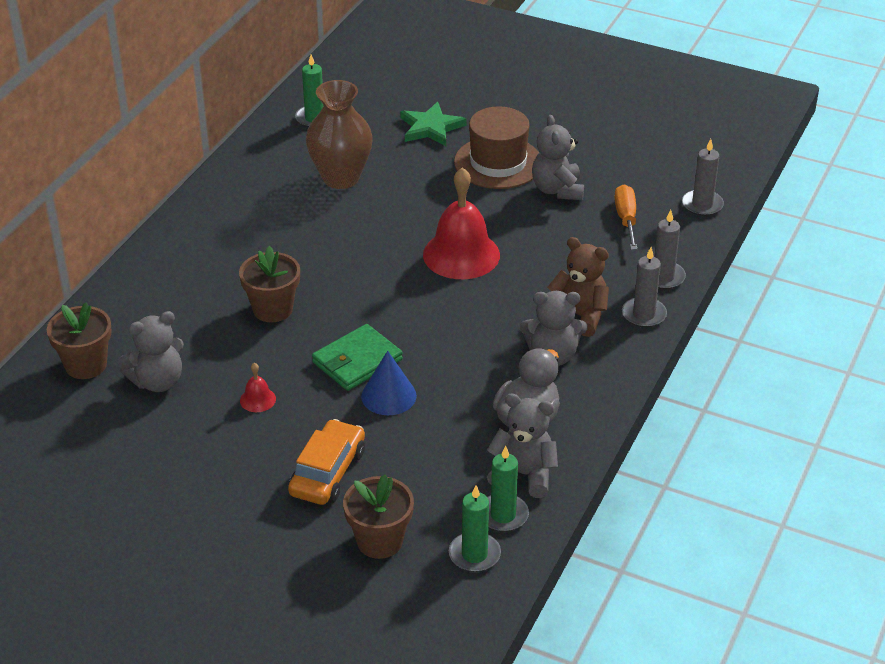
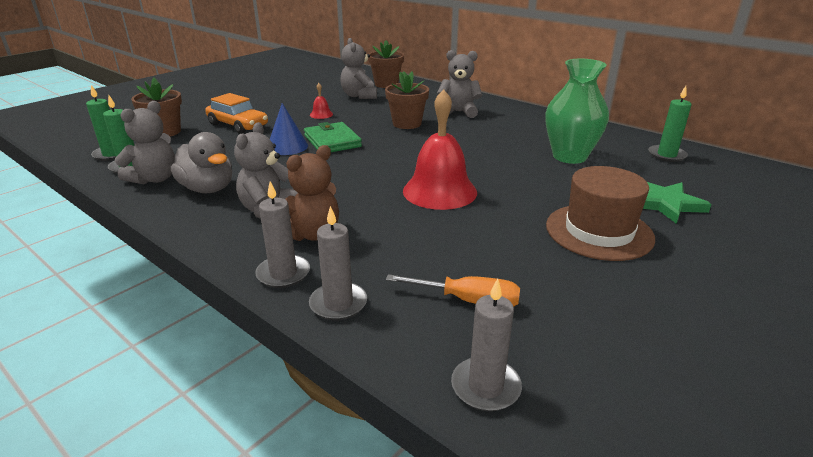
camera: 105 degrees right, 10 degrees down
brown vase [306,80,373,189] -> green vase [545,59,609,164]
grey teddy bear [532,115,584,200] -> grey teddy bear moved to [437,50,482,118]

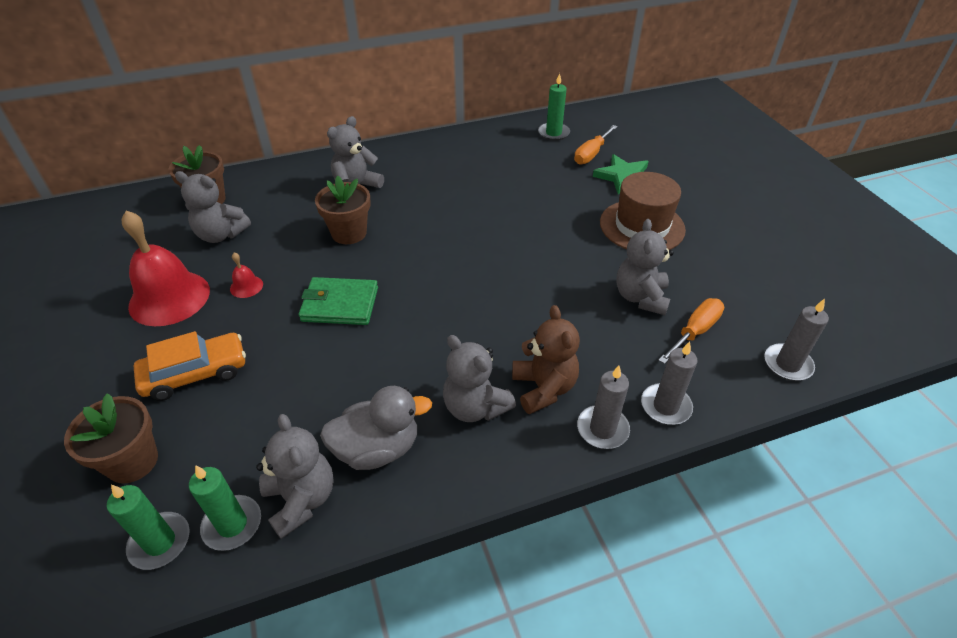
camera: 60 degrees left, 15 degrees up
blue cone [270,103,308,155] -> none
red bell [403,89,477,210] -> red bell moved to [122,211,210,326]
green vase [545,59,609,164] -> none
none -> orange screwdriver [574,125,618,165]
none -> grey teddy bear [616,219,674,315]

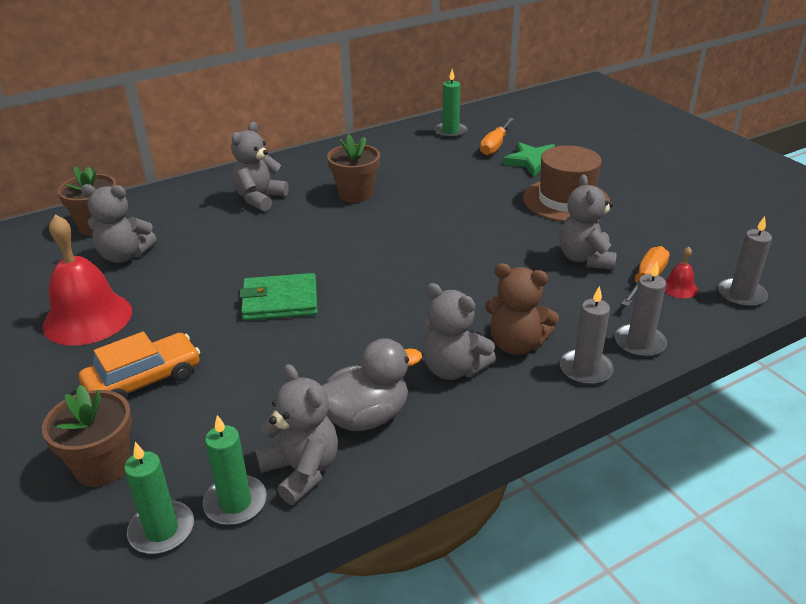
camera: 10 degrees left, 10 degrees down
red bell [230,252,263,298] -> red bell moved to [665,247,698,298]
brown flower pot [315,176,371,244] -> brown flower pot moved to [327,134,380,203]
brown teddy bear [512,305,580,414] -> brown teddy bear turned 135 degrees clockwise [485,263,559,355]

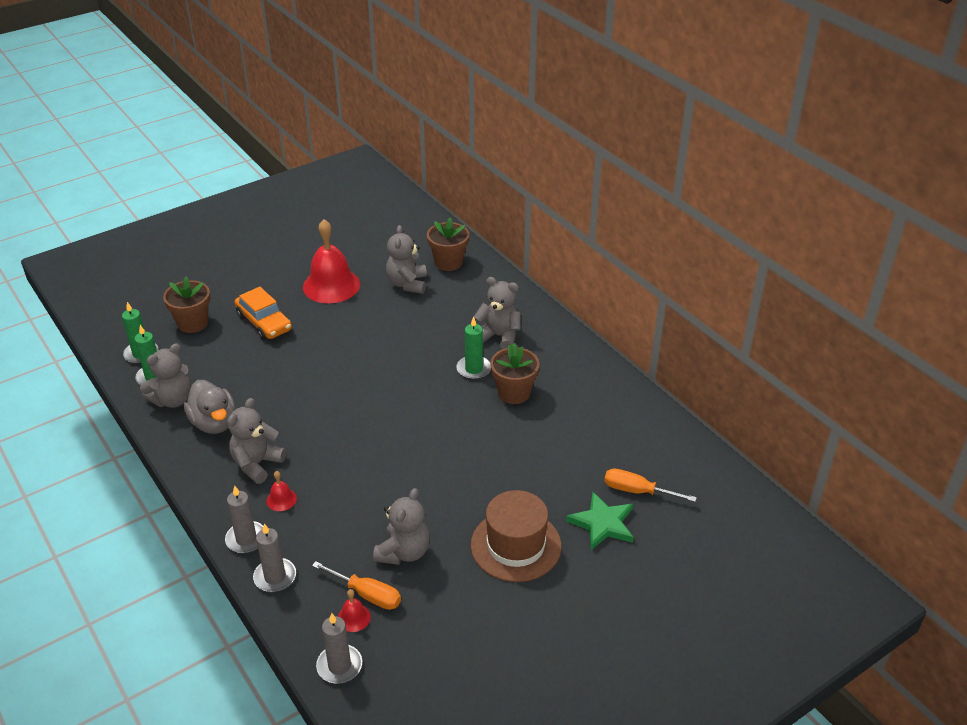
camera: 85 degrees right, 5 degrees up
green wallet [240,273,318,321] -> none
green candle [434,69,468,138] -> green candle moved to [456,317,491,380]
brown teddy bear [485,263,559,355] -> red bell [266,471,297,511]
grey teddy bear [559,174,617,270] -> grey teddy bear turned 120 degrees clockwise [373,488,430,565]

